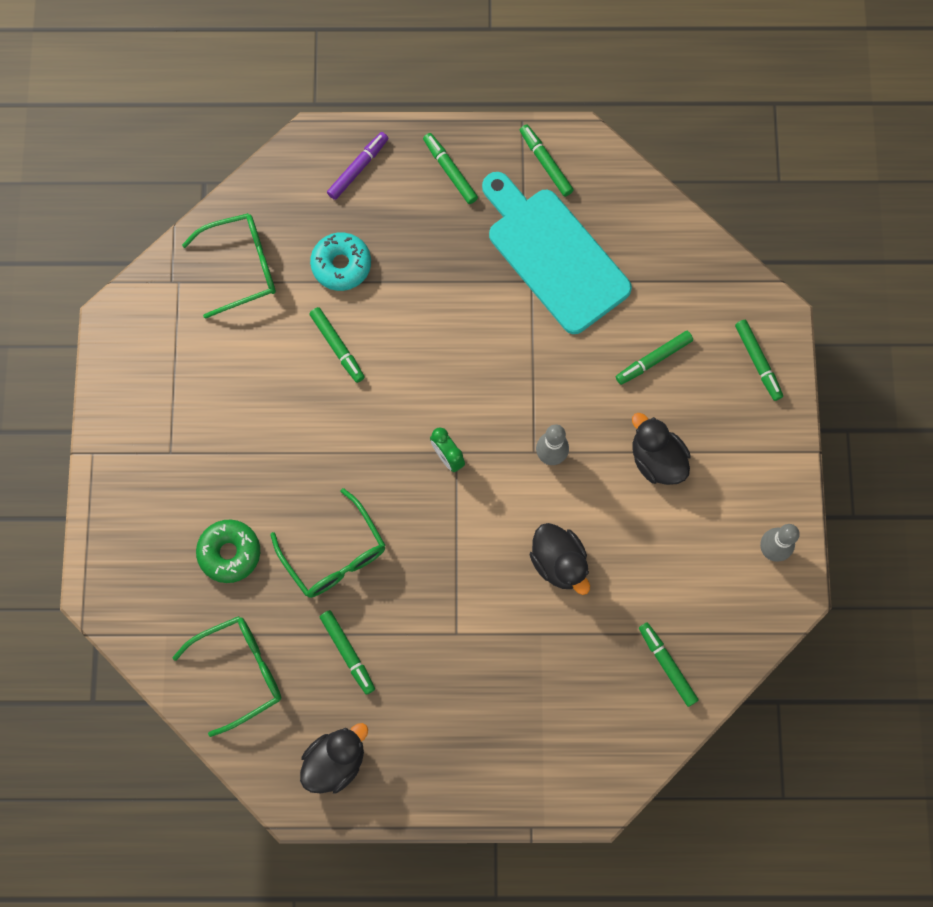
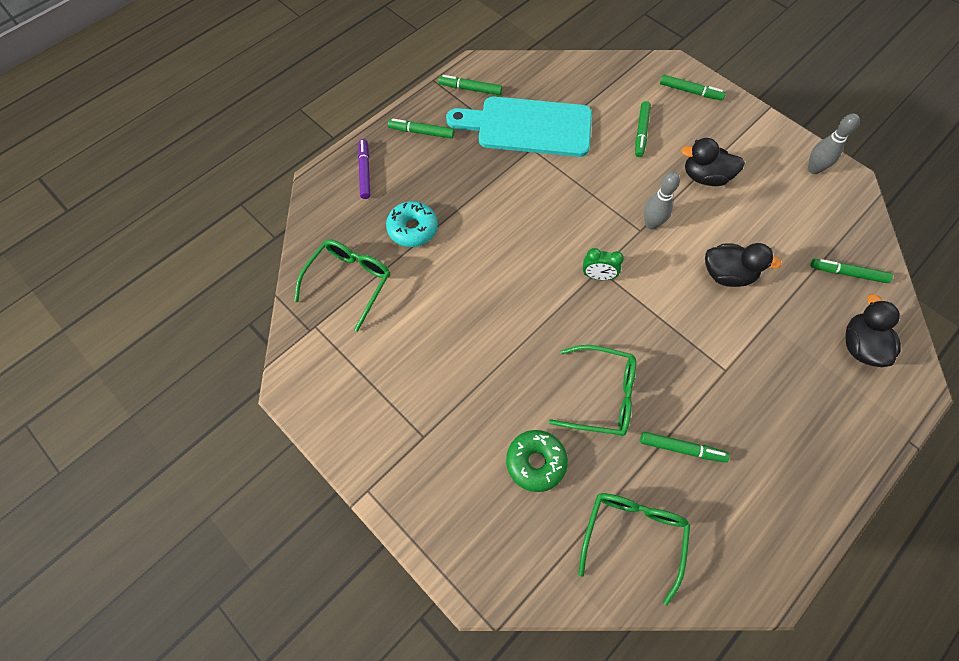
camera: 45 degrees left, 10 degrees down
black duck [300,723,368,793] -> black duck moved to [846,294,900,367]
green marker [309,307,365,383] -> none

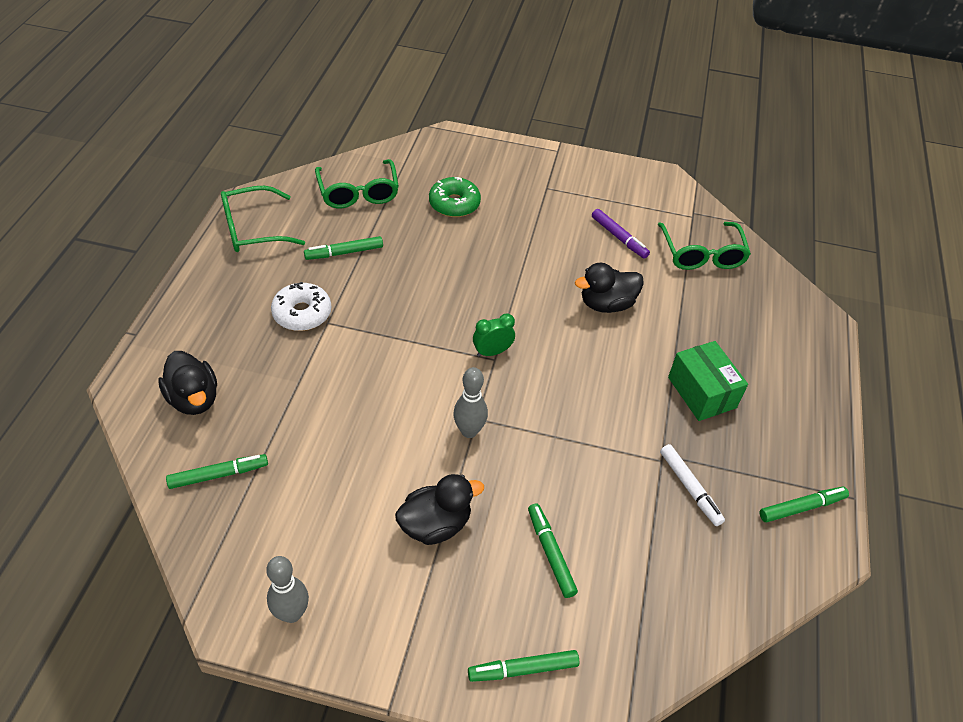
camera: 145 degrees right, 15 degrees down
purple marker [358,139,370,199] -> purple marker moved to [592,209,650,259]
turquoise donut [386,201,438,247] -> none
green marker [388,119,454,139] -> none
turquoise cutting board [446,97,592,157] -> white marker [660,444,725,526]
green glasses [549,345,636,436] -> green glasses moved to [221,186,305,252]
black duck [705,243,782,287] -> black duck moved to [575,263,644,313]
none -> white donut [271,282,331,331]
none -> green box [668,341,748,421]

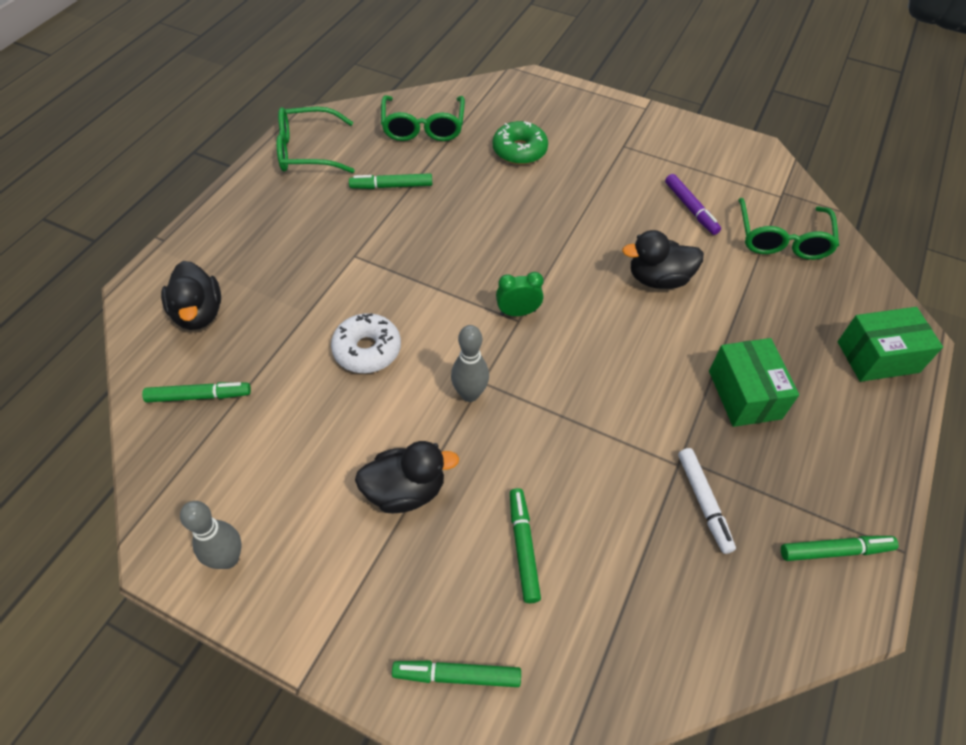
camera: 15 degrees right, 5 degrees up
white donut [271,282,331,331] -> white donut moved to [331,313,401,373]
none -> green box [838,307,943,382]

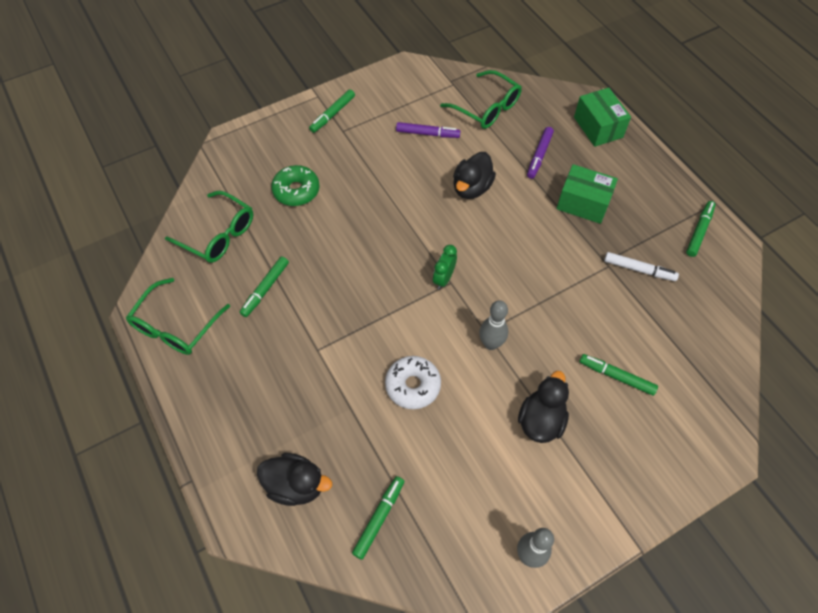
camera: 55 degrees left, 5 degrees up
green marker [392,661,521,687] -> green marker moved to [309,89,355,133]
green box [838,307,943,382] -> green box turned 45 degrees counterclockwise [574,88,631,147]
none -> purple marker [527,127,554,179]

